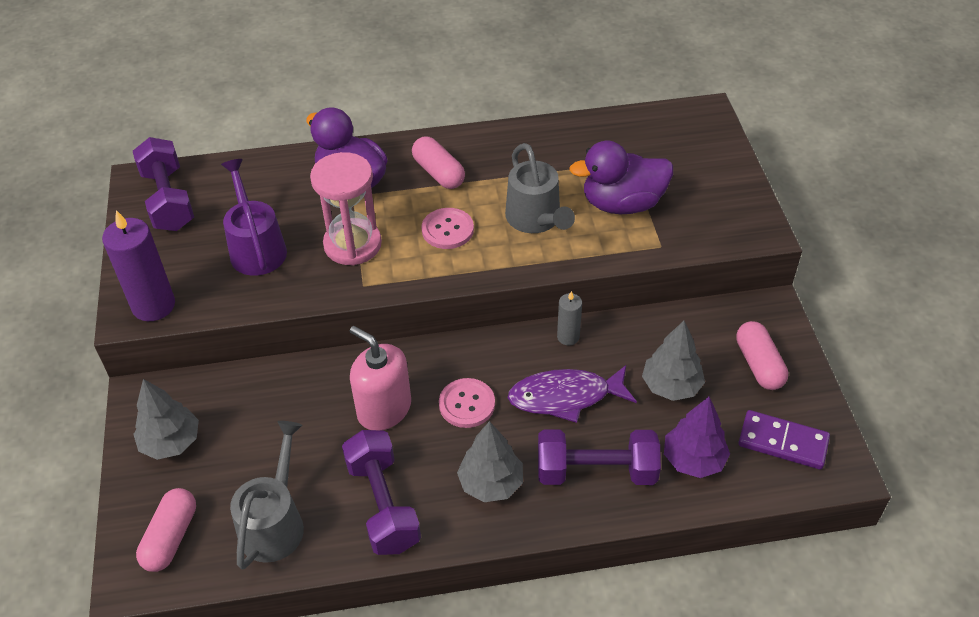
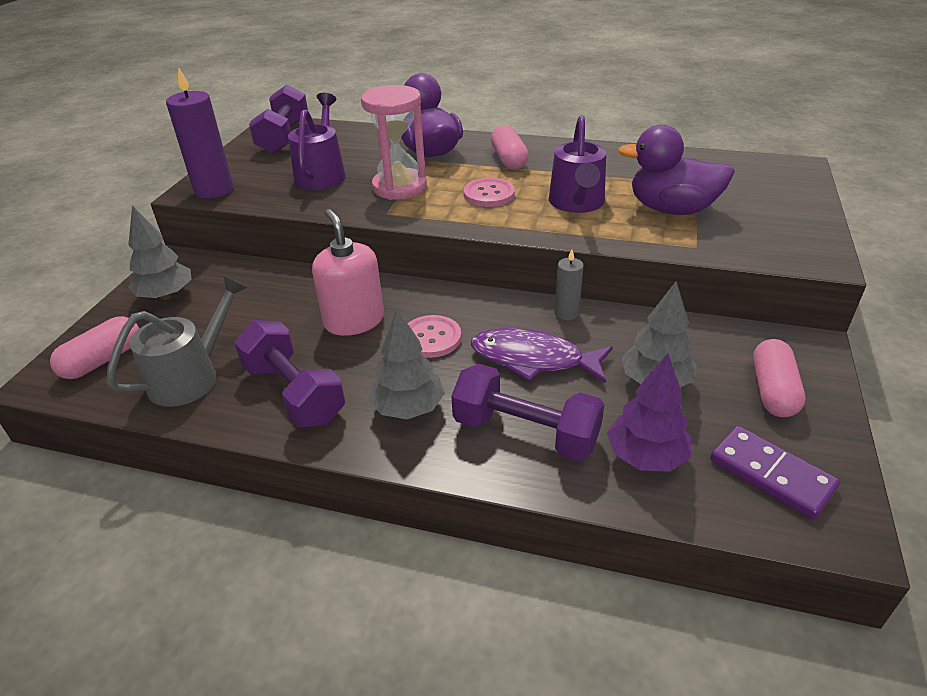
camera: 25 degrees right, 10 degrees down
purple dumbbell [342,430,421,555] -> purple dumbbell turned 45 degrees counterclockwise [234,320,345,427]
grey watering can [505,143,575,233] -> purple watering can [549,115,606,213]

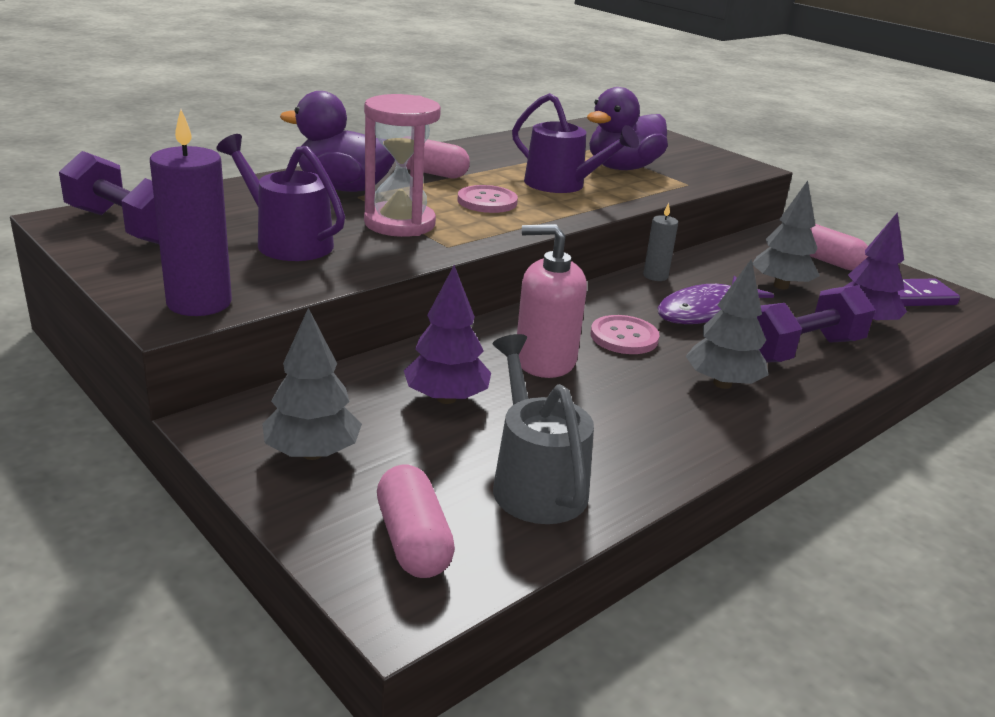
camera: 60 degrees left, 10 degrees down
purple dumbbell [234,320,345,427] -> none
none -> purple tree [404,265,491,404]

